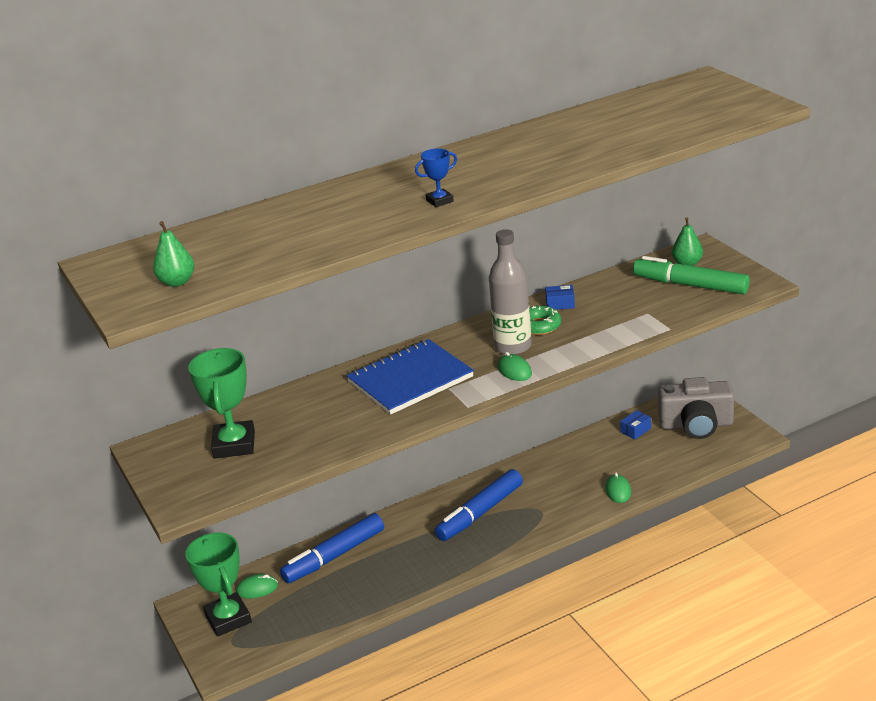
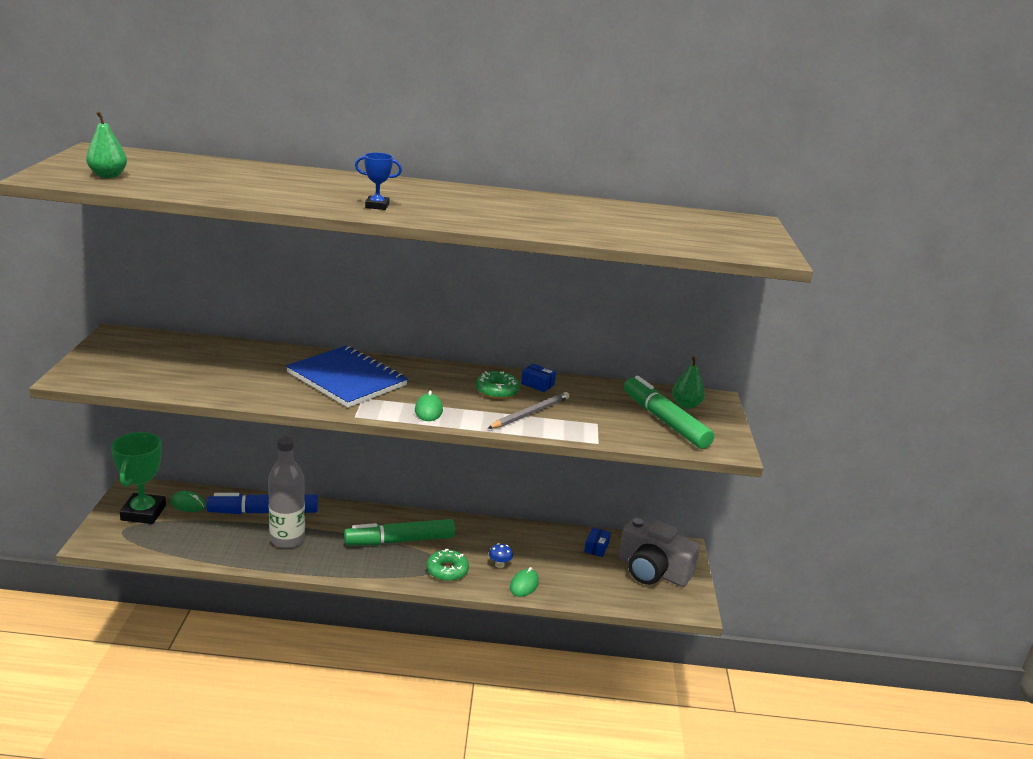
camera: 25 degrees right, 5 degrees down
green trophy [188,348,255,459] -> none
blue notebook [347,339,474,415] -> blue notebook turned 45 degrees clockwise [286,346,408,407]
blue marker [435,469,523,541] -> green marker [344,519,455,545]
grey bottle [489,229,532,355] -> grey bottle moved to [268,436,305,548]
blue box [620,410,651,439] -> blue box turned 60 degrees counterclockwise [584,527,611,557]
none -> green donut [427,548,469,581]
none -> grey pencil [487,392,569,429]
none -> blue mushroom [489,543,513,568]

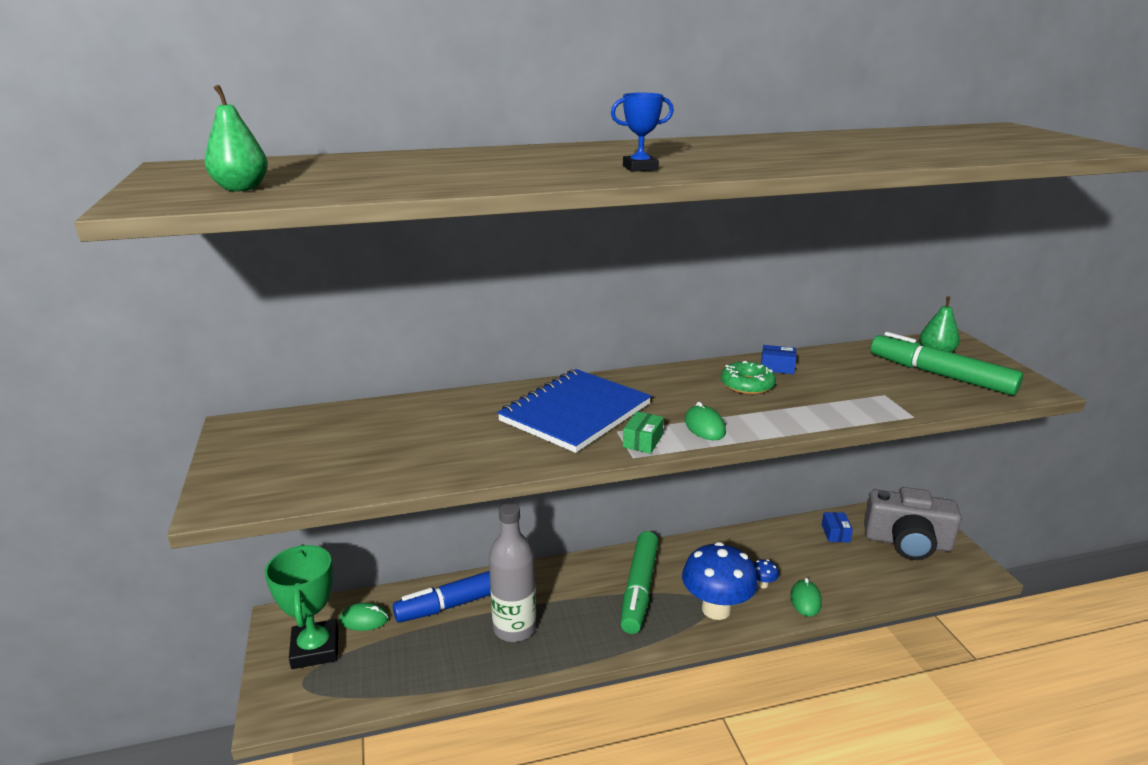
camera: 15 degrees left, 0 degrees up
blue notebook [286,346,408,407] -> blue notebook turned 75 degrees counterclockwise [497,369,651,453]
green marker [344,519,455,545] -> green marker turned 45 degrees counterclockwise [620,531,659,634]
green donut [427,548,469,581] -> blue mushroom [682,542,758,620]
grey pencil [487,392,569,429] -> none
none -> green box [623,411,664,454]

